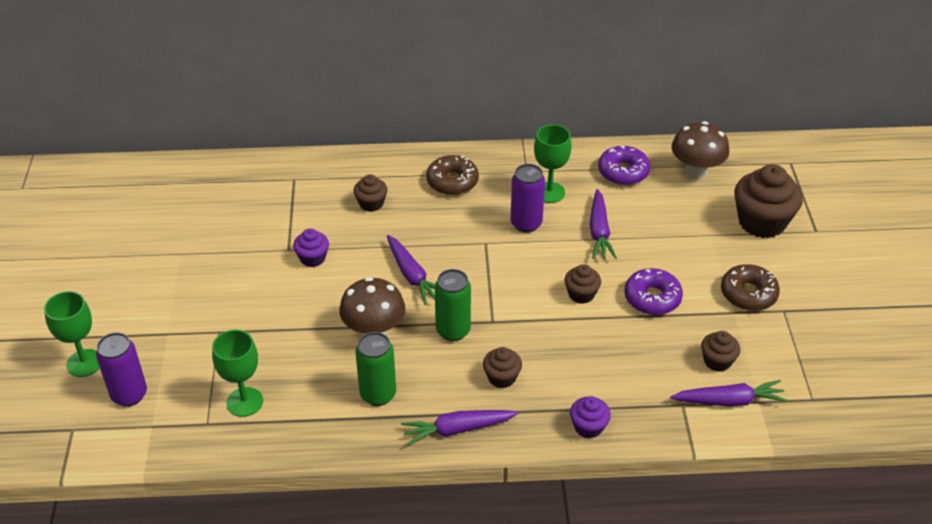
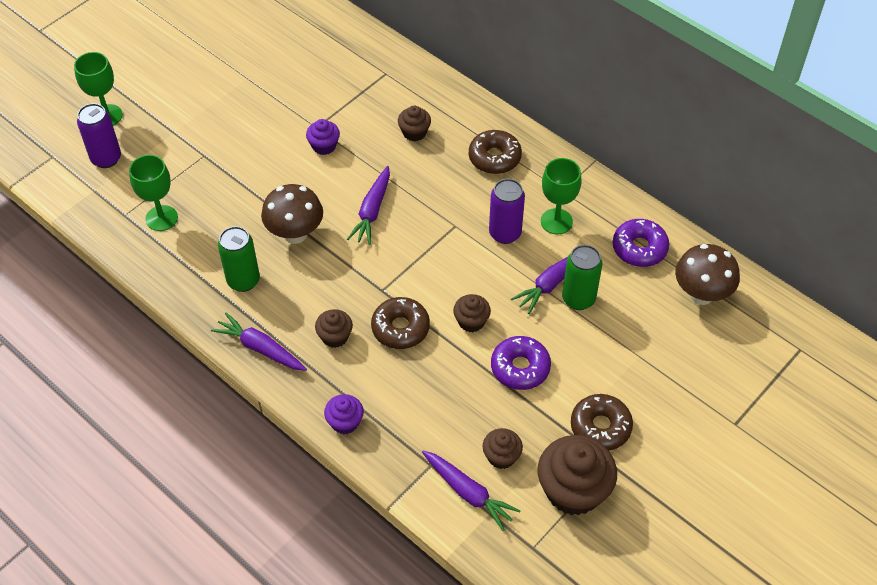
camera: 45 degrees right, 10 degrees up
green can [435,269,471,341] -> green can moved to [562,245,602,310]
brown cupcake [734,164,803,238] -> brown cupcake moved to [538,435,617,516]
none -> brown donut [371,297,430,349]

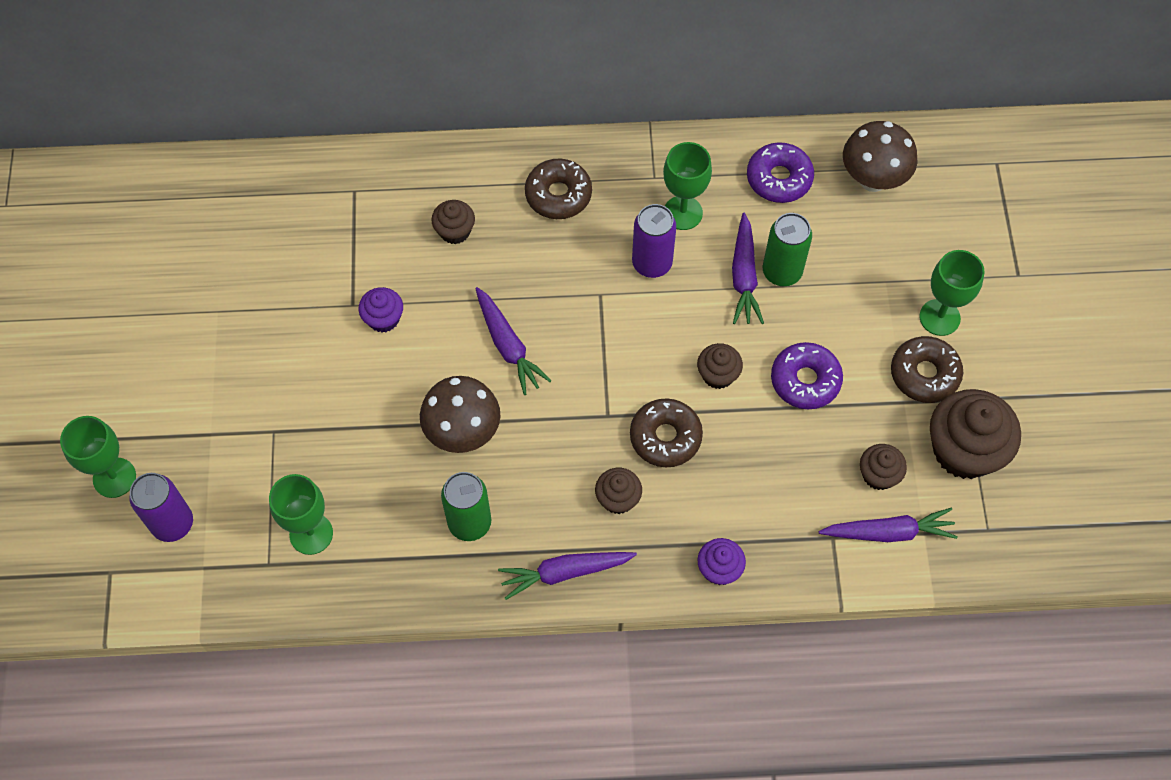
camera: 45 degrees left, 10 degrees up
none -> green goblet [920,250,985,336]

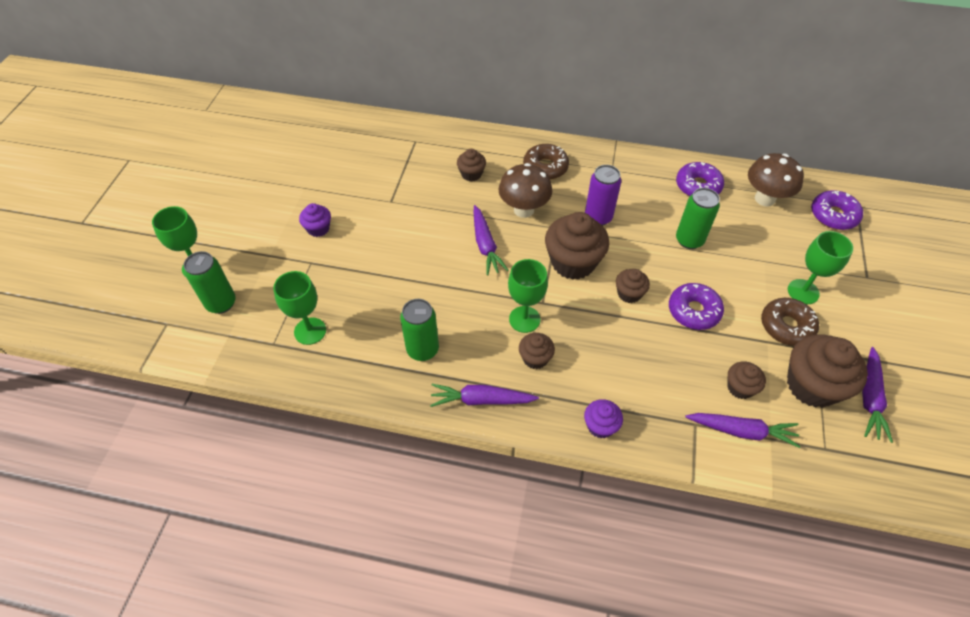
camera: 15 degrees right, 10 degrees down
purple can [129,473,193,542] -> green can [184,251,236,314]
purple cupcake [359,287,403,332] -> purple cupcake moved to [299,203,331,237]
brown mushroom [420,376,501,453] -> brown mushroom moved to [499,163,552,218]
brown donut [630,398,703,467] -> none
green goblet [663,142,712,230] -> green goblet moved to [508,259,548,333]
purple carrot [732,213,764,324] -> purple carrot moved to [862,347,893,443]
none -> brown cupcake [545,212,609,280]
none -> purple donut [811,190,863,230]

